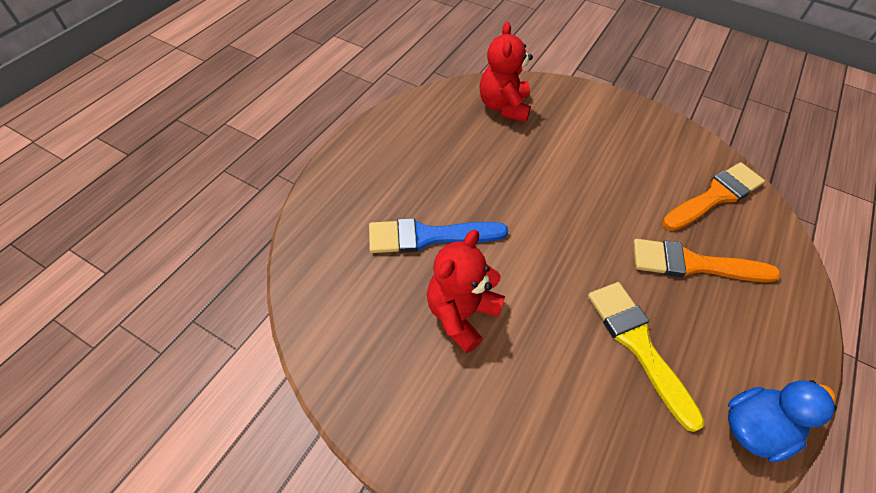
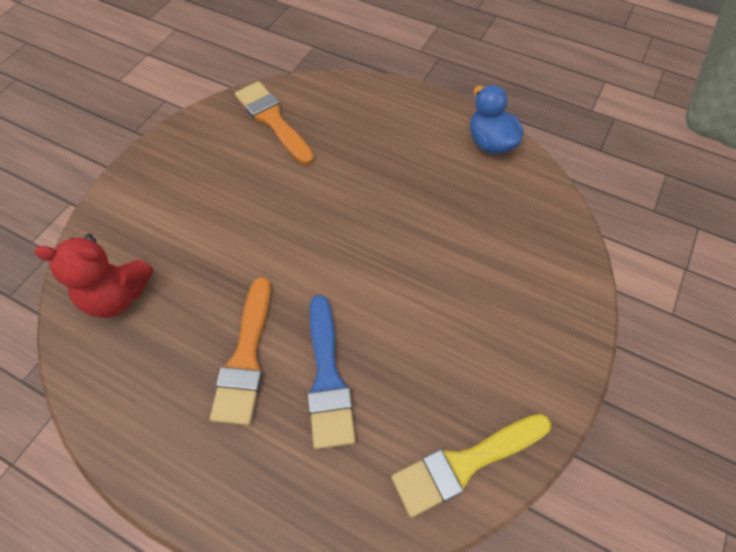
camera: 90 degrees left, 5 degrees up
red teddy bear [427,230,505,354] -> none
yellow brush [588,282,704,432] -> yellow brush moved to [391,414,551,518]
orange brush [633,239,781,282] -> orange brush moved to [210,277,271,425]

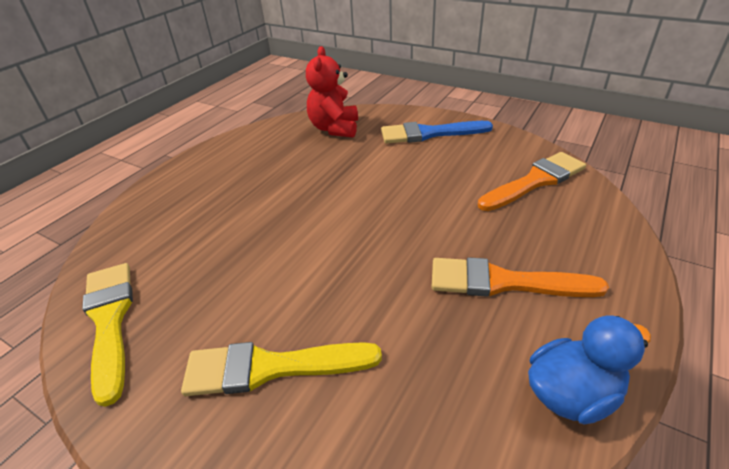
camera: 95 degrees right, 20 degrees down
orange brush [210,277,271,425] -> orange brush moved to [431,257,609,297]
blue brush [308,295,356,449] -> blue brush moved to [381,121,493,144]
none -> yellow brush [181,342,382,396]

